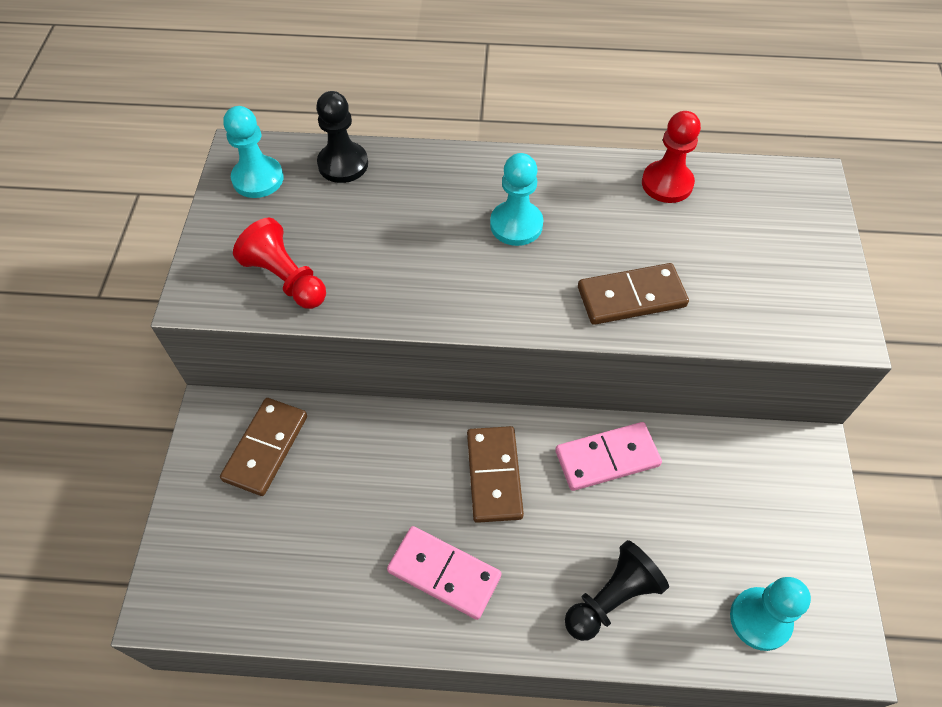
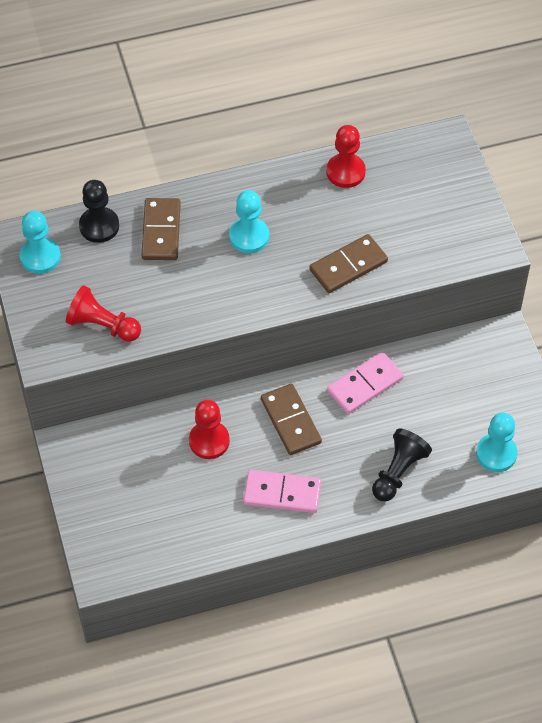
camera: 20 degrees left, 0 degrees up
brown domino [220,398,307,496] -> brown domino moved to [141,198,181,260]
none -> red pawn [189,400,230,459]

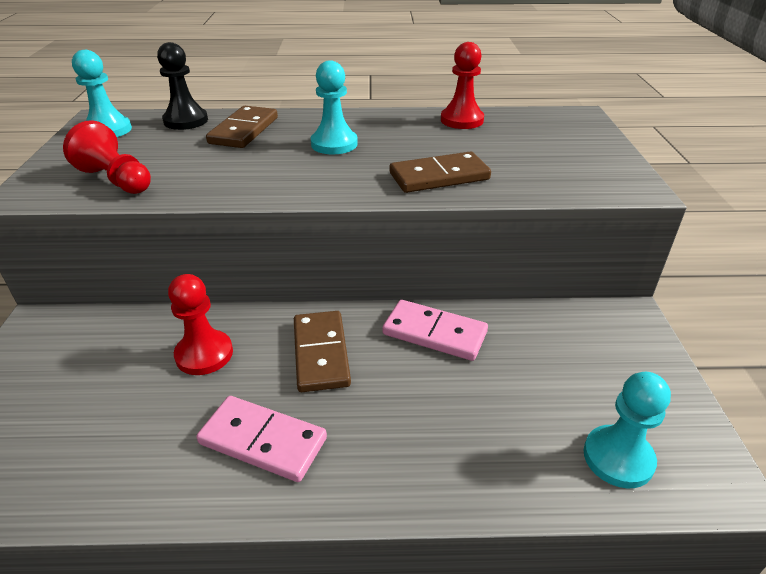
camera: 15 degrees right, 20 degrees down
pink domino [327,352,404,414] -> pink domino turned 45 degrees clockwise [382,300,488,361]
black pawn [372,429,432,501] -> none

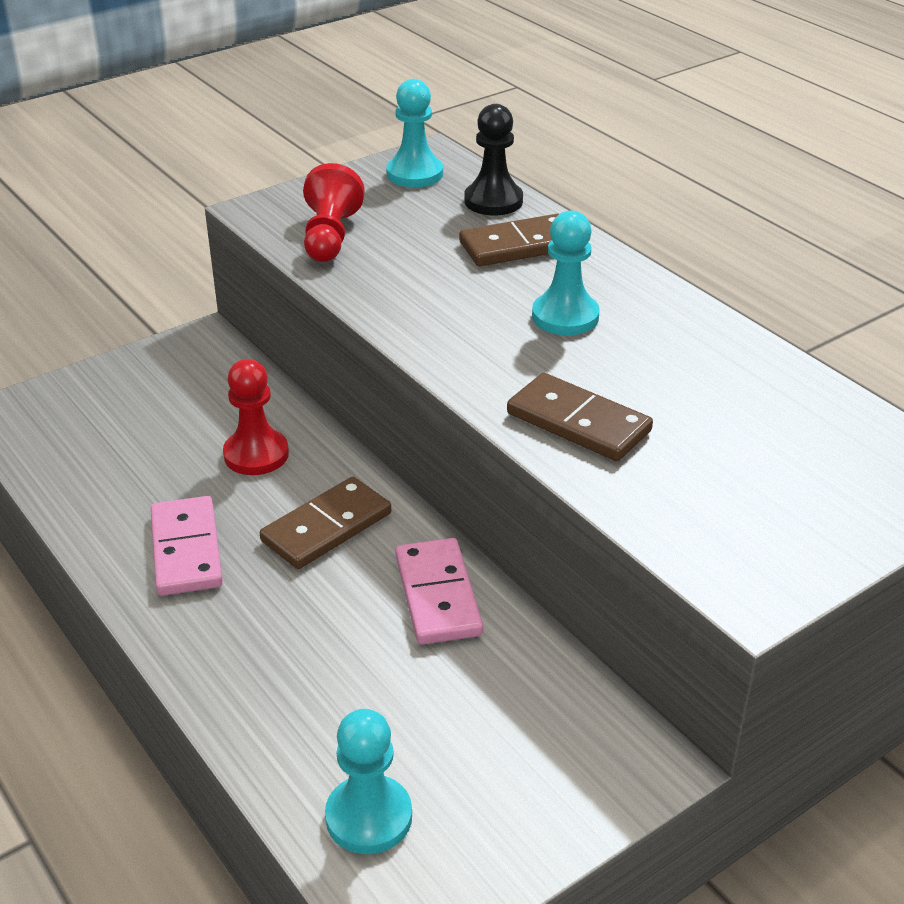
camera: 55 degrees right, 0 degrees up
red pawn [441,42,484,129] -> none

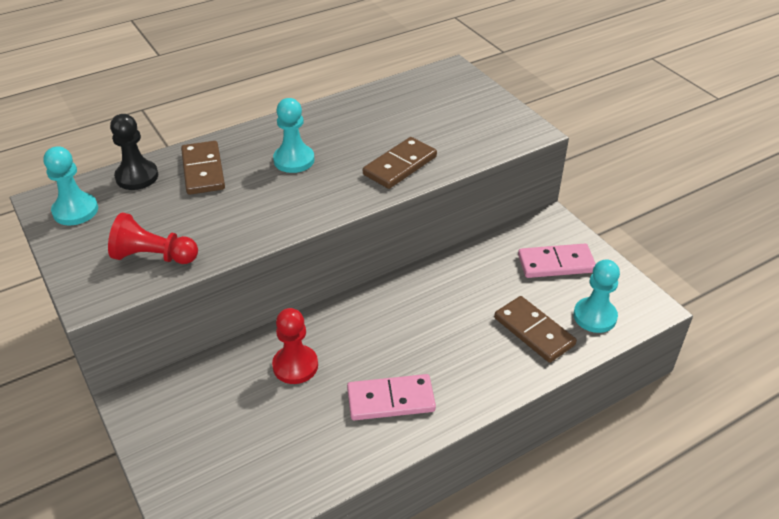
camera: 85 degrees left, 5 degrees up
brown domino [260,477,391,569] -> brown domino moved to [494,296,577,363]
pink domino [395,538,483,645] -> pink domino moved to [518,244,596,278]

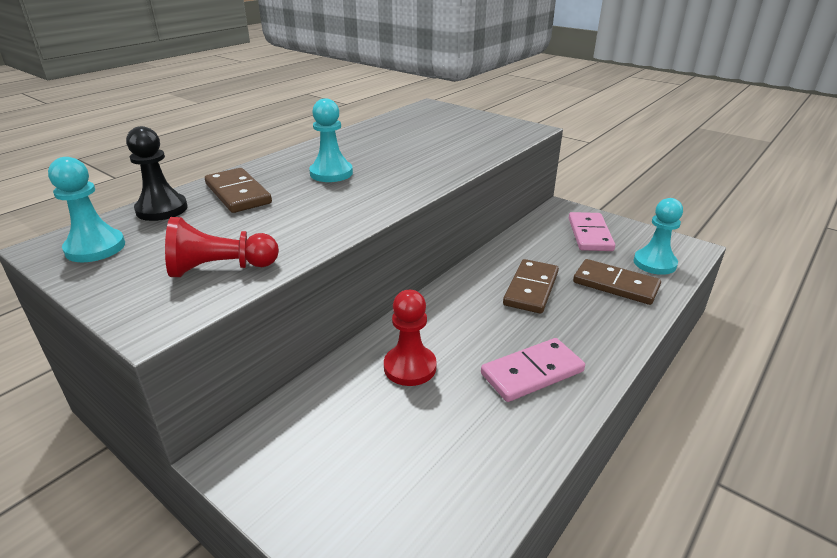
camera: 20 degrees left, 10 degrees down
brown domino [363,137,437,189] -> brown domino moved to [503,259,559,314]
pink domino [518,244,596,278] -> pink domino turned 60 degrees counterclockwise [569,212,615,251]

